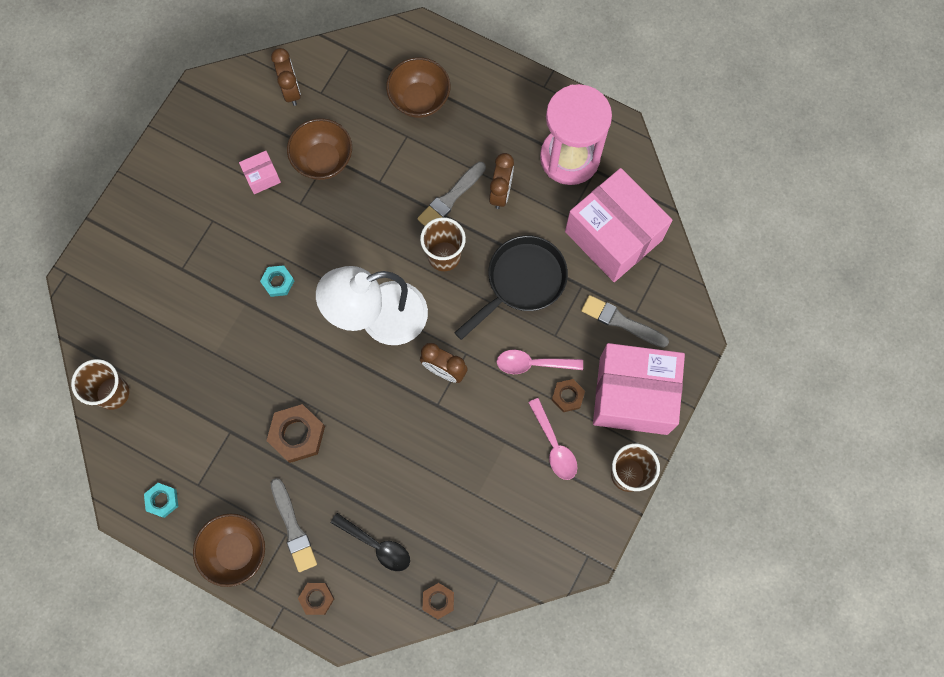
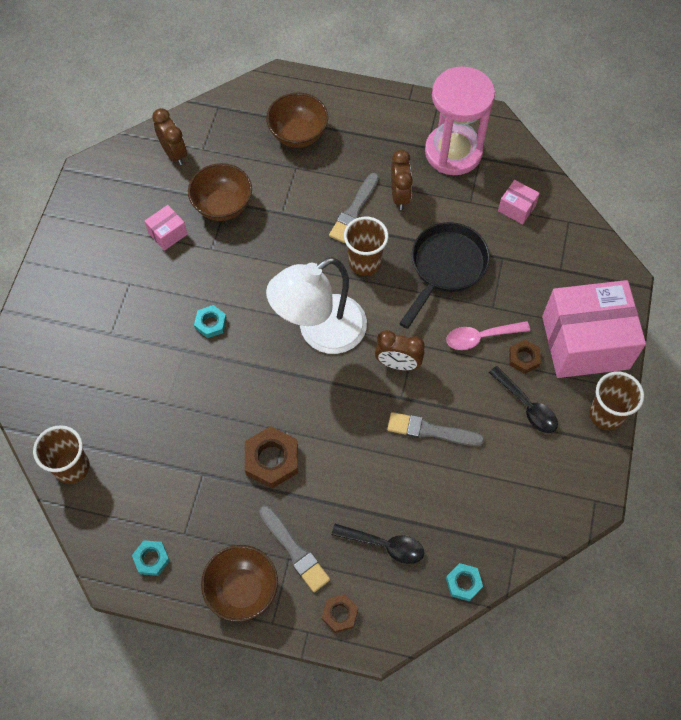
camera: 15 degrees left, 10 degrees down
brown nut [423,583,454,619] -> turquoise nut [446,563,483,601]
pink spoon [528,398,577,480] -> black spoon [489,366,558,433]
pink box [565,168,673,282] -> pink box [498,180,540,224], size x0.41
grey brush [581,295,669,348] -> grey brush moved to [387,412,484,446]

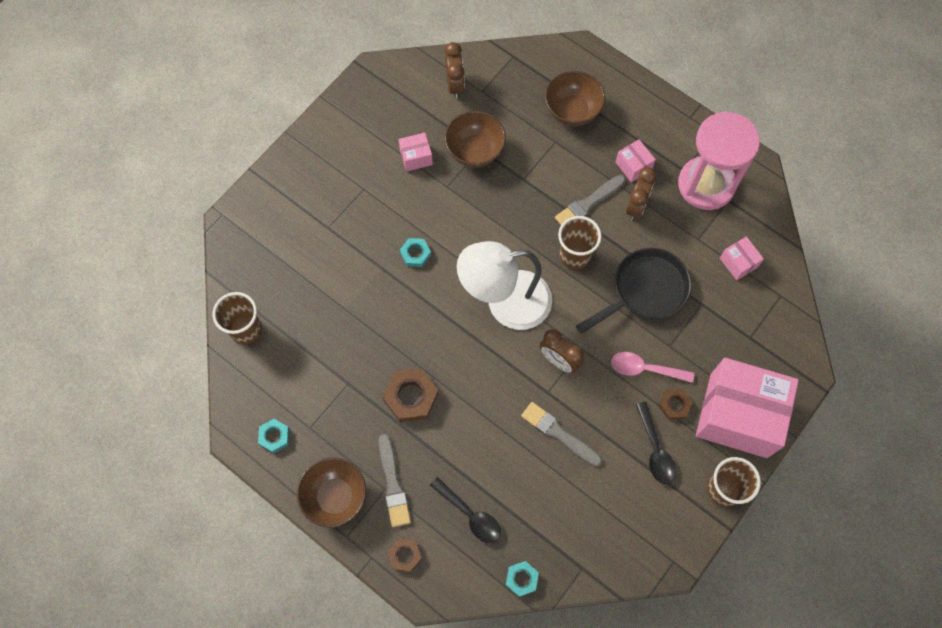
camera: 25 degrees right, 5 degrees up
none -> pink box [615,139,656,182]

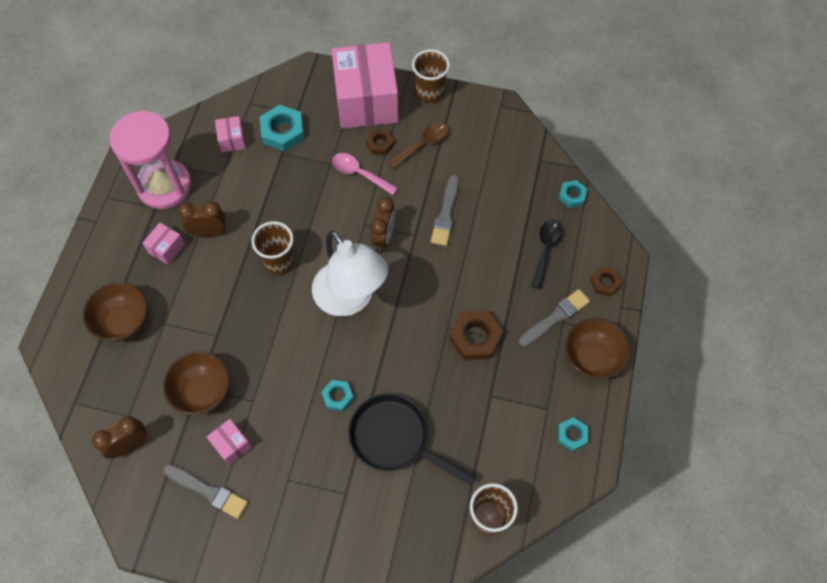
camera: 115 degrees left, 5 degrees down
grey brush [555,175,626,225] -> grey brush moved to [163,464,248,519]
black pan [576,248,691,334] -> black pan moved to [349,393,476,485]
pink spoon [611,352,694,383] -> pink spoon turned 135 degrees clockwise [332,153,398,195]
black spoon [636,401,676,484] -> brown spoon [388,123,449,169]
pink box [720,237,764,280] -> pink box turned 45 degrees counterclockwise [215,116,246,153]
none -> turquoise nut [260,105,304,151]

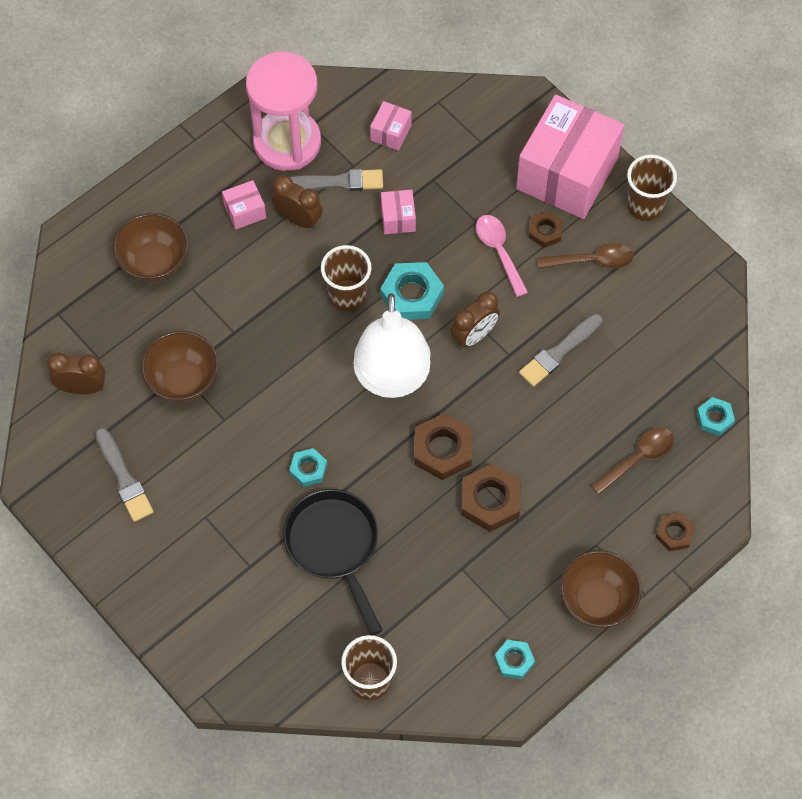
camera: 35 degrees right, 0 degrees up
pink box [207,419,252,465] -> pink box moved to [381,190,416,234]
turquoise nut [260,105,304,151] -> turquoise nut moved to [380,262,444,320]
grey brush [519,289,590,347] -> grey brush moved to [290,169,383,191]
black spoon [531,220,563,289] -> brown spoon [591,428,674,495]
none -> brown nut [414,413,472,480]

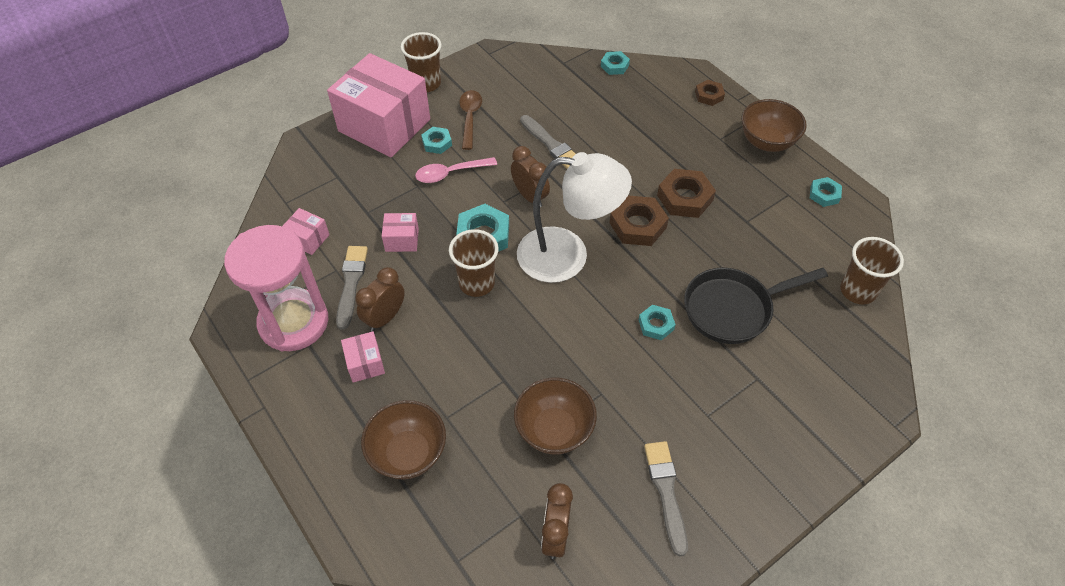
camera: 85 degrees left, 10 degrees down
grey brush [95,428,154,522] -> grey brush turned 75 degrees counterclockwise [644,441,688,556]
brown nut [529,211,563,248] -> turquoise nut [421,127,452,154]
brown spoon [591,428,674,495] -> none

